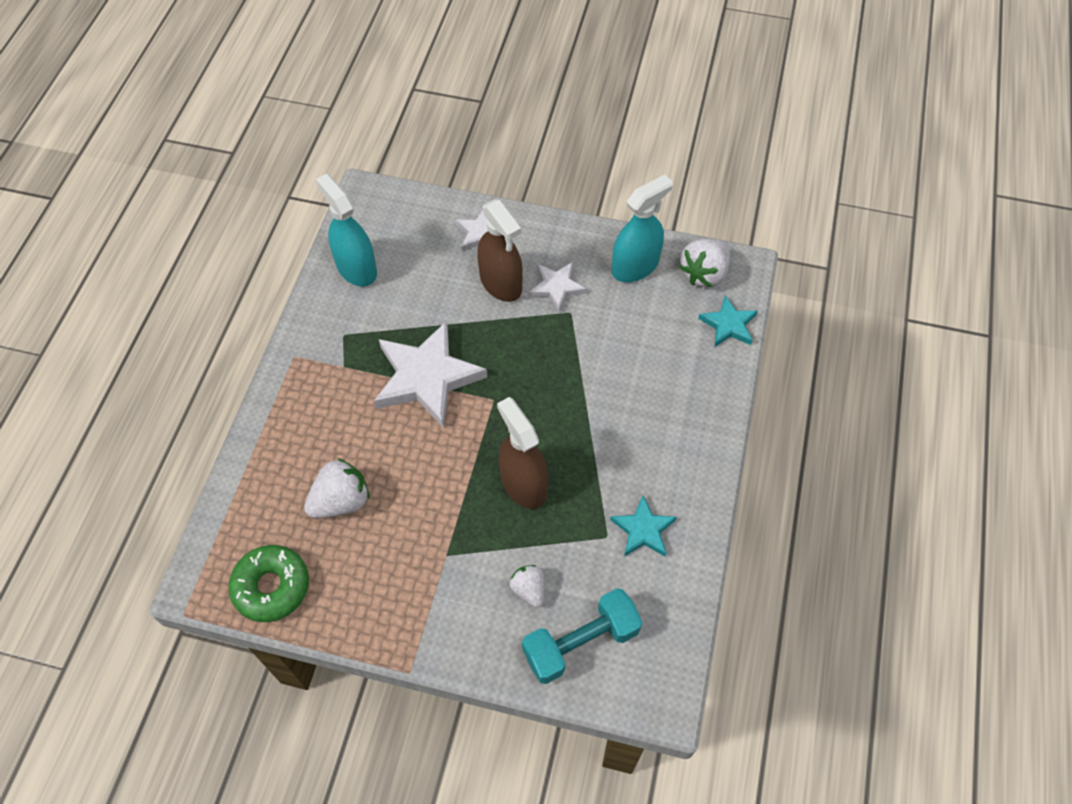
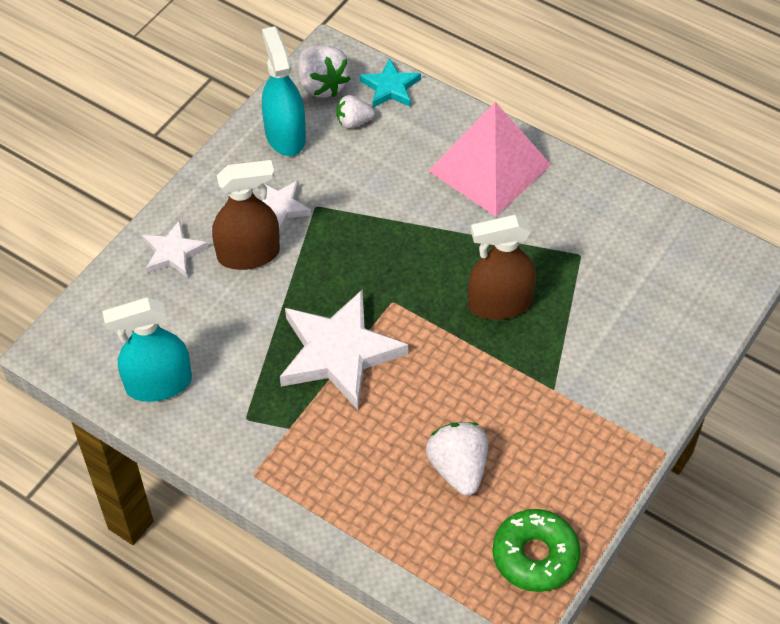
camera: 70 degrees left, 5 degrees down
white strawberry [509,565,545,607] -> white strawberry moved to [336,95,375,129]
turquoise dumbbell [522,588,643,684] -> none
turquoise star [610,495,677,557] -> none
none -> pink pyramid [429,102,551,217]

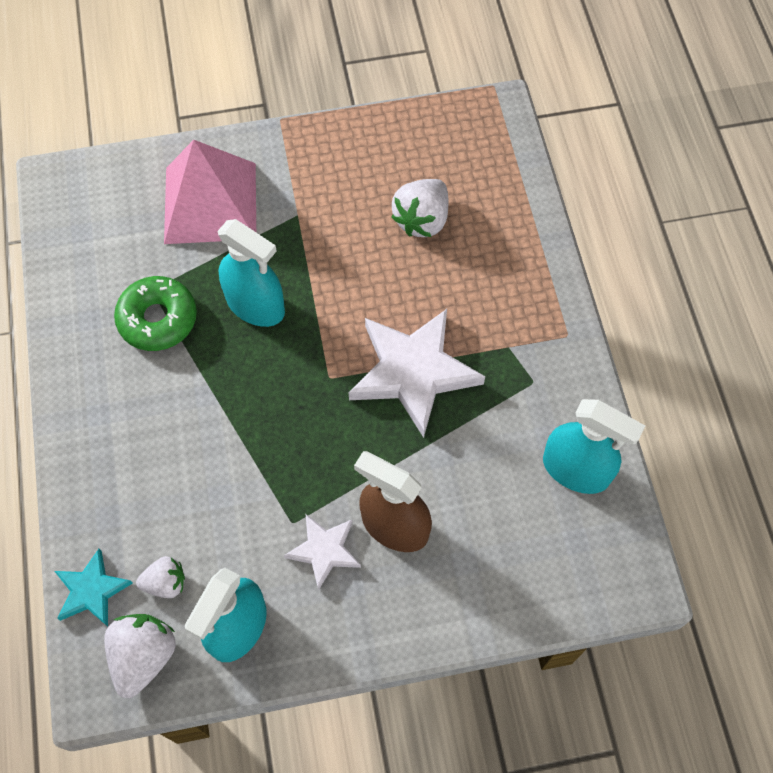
camera: 135 degrees left, 10 degrees up
white star [142,220,208,278] -> none
white strawberry [336,95,375,129] -> white strawberry turned 45 degrees counterclockwise [136,556,185,598]
pink pyramid [429,102,551,217] -> pink pyramid moved to [164,140,256,244]
brown spray bottle [468,215,536,320] -> turquoise spray bottle [217,219,285,327]
green donut [492,509,580,592] -> green donut moved to [114,276,197,351]

